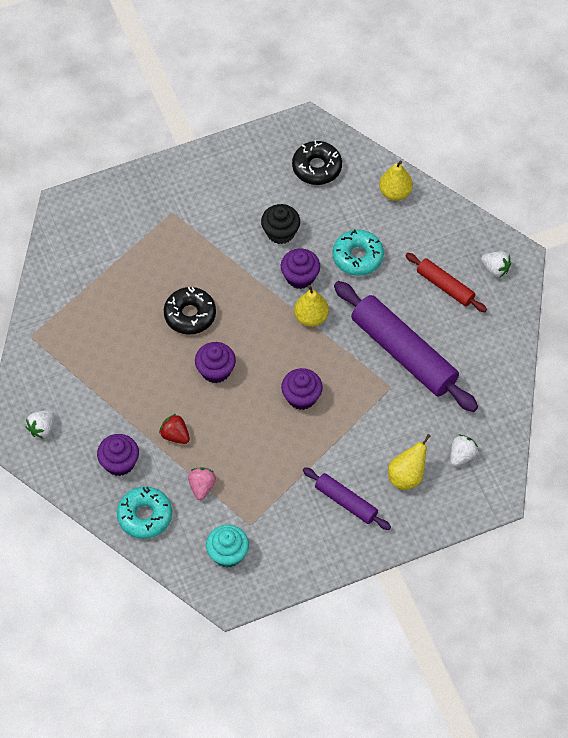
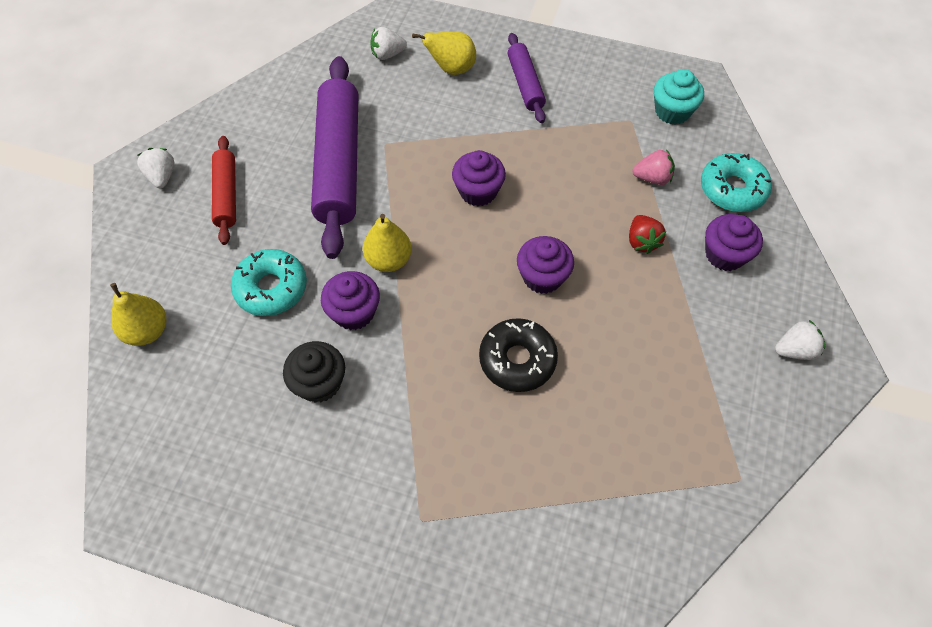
camera: 140 degrees left, 0 degrees up
pink strawberry [188,467,216,500] -> pink strawberry turned 135 degrees counterclockwise [632,150,675,185]
black donut [292,141,342,185] -> none

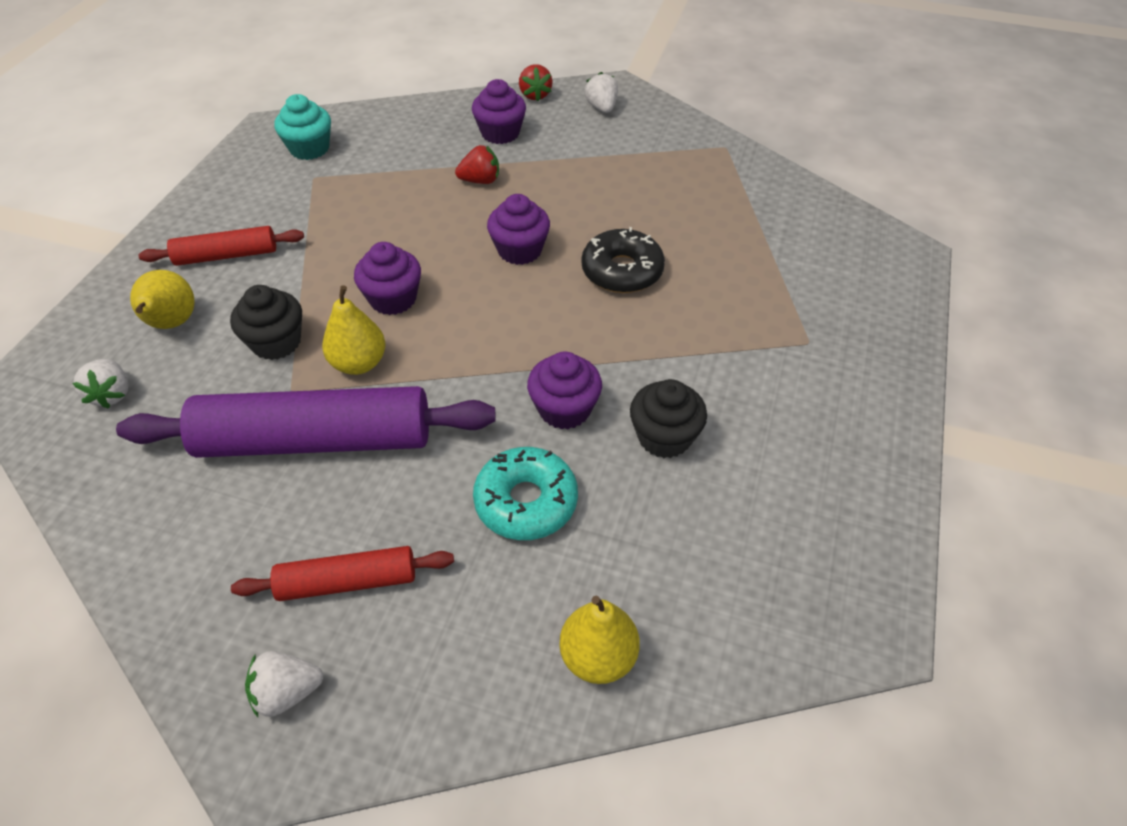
camera: 90 degrees left, 10 degrees down
yellow pear [363,214,412,272] -> yellow pear moved to [322,285,386,375]
purple rolling pin [508,33,546,123] -> red rolling pin [139,226,304,266]
pink strawberry [632,150,675,185] -> none
turquoise donut [701,153,772,212] -> none
none -> black cupcake [230,285,302,360]
none -> red strawberry [519,64,553,101]

